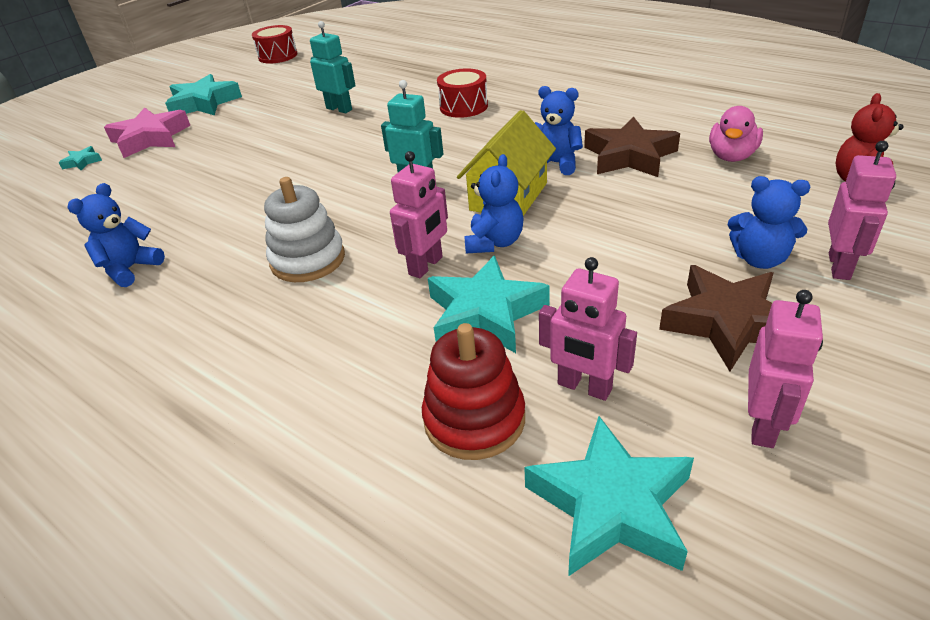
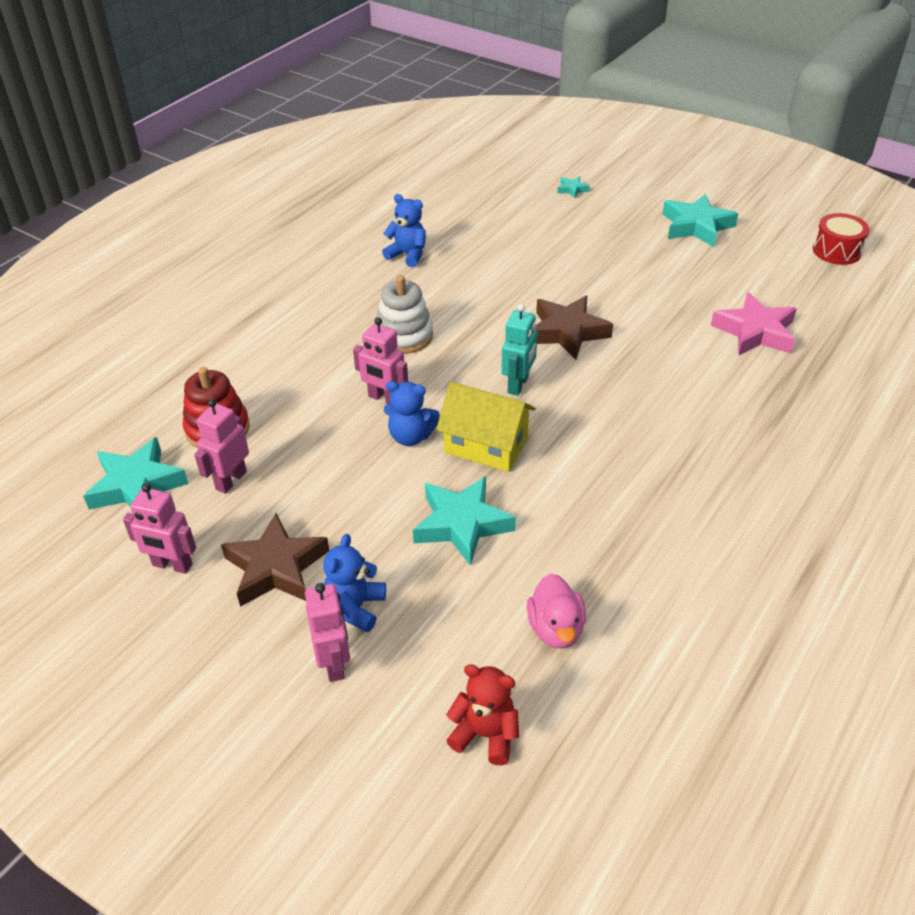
camera: 85 degrees right, 5 degrees up
pink star [104,108,190,158] -> pink star moved to [711,292,797,356]
turquoise robot [310,21,356,113] -> none
turquoise star [428,255,550,353] -> turquoise star moved to [413,476,516,566]
red drum [437,68,488,118] -> none
blue teddy bear [535,86,583,175] -> none
brown star [584,117,680,177] -> brown star moved to [535,296,613,360]
pink duck [709,106,763,162] -> pink duck turned 120 degrees counterclockwise [527,573,586,649]
pink robot [828,141,896,280] -> pink robot turned 120 degrees counterclockwise [305,583,350,682]

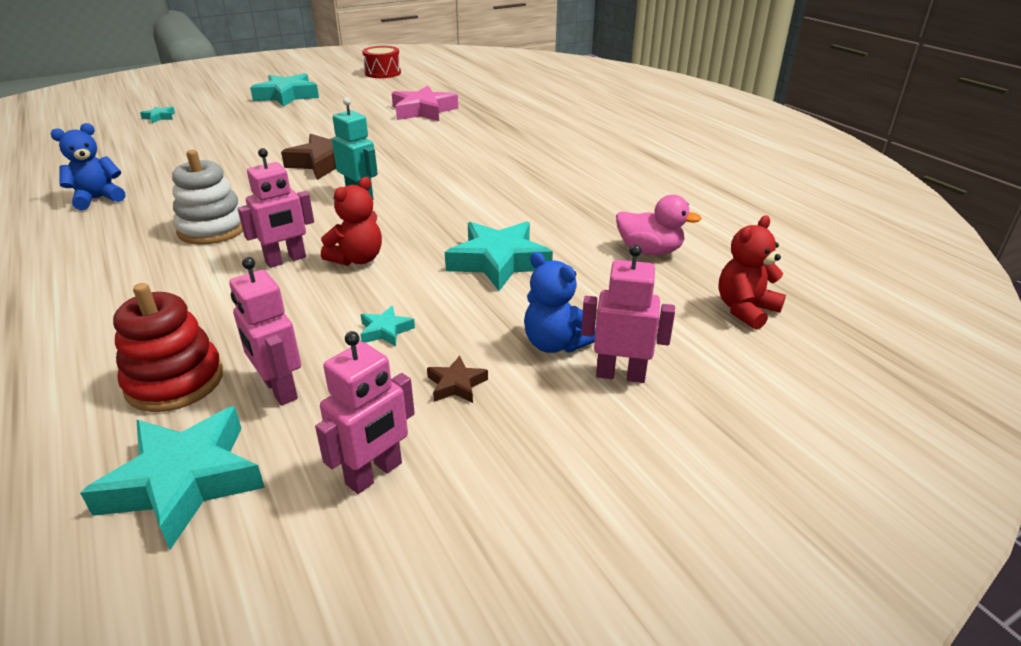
camera: 65 degrees left, 10 degrees down
brown star [221,513,329,607] -> brown star [427,356,488,403], size x0.46
blue teddy bear [384,381,440,446] -> red teddy bear [321,177,382,266]
yellow house [436,382,536,472] -> none
none -> turquoise star [360,306,415,346]

